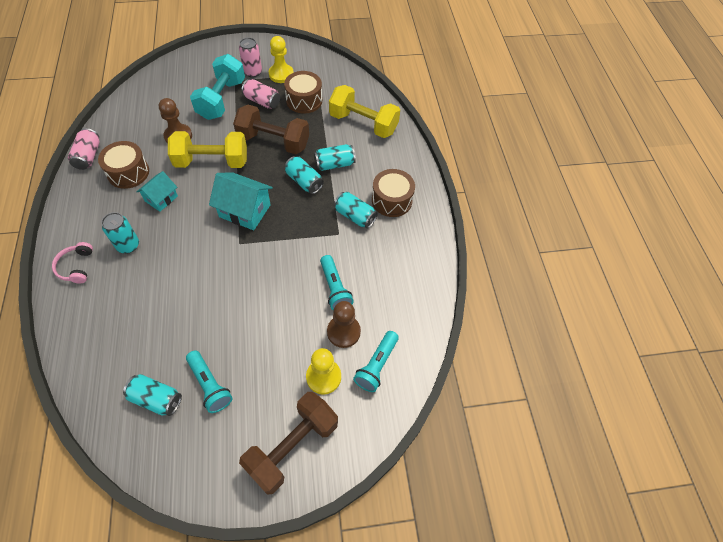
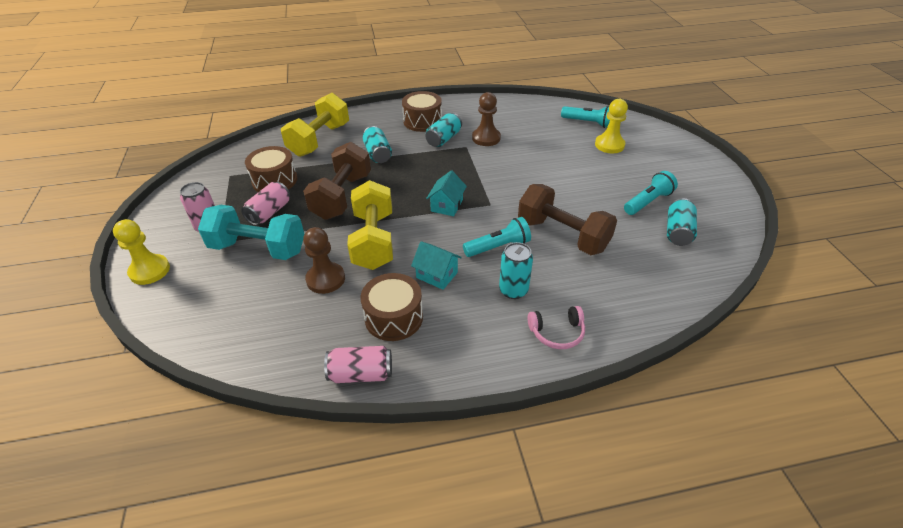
camera: 90 degrees left, 15 degrees down
turquoise house [209,172,273,230] -> turquoise house [426,170,467,216], size x0.62
brown dumbbell [239,392,338,495] -> brown dumbbell moved to [518,184,617,255]
yellow pawn [269,36,294,83] -> yellow pawn moved to [113,219,170,285]
turquoise can [285,156,324,194] -> none
turquoise flashlight [320,255,354,310] -> turquoise flashlight moved to [463,217,531,257]
brown pawn [327,301,361,348] -> brown pawn moved to [472,92,501,146]

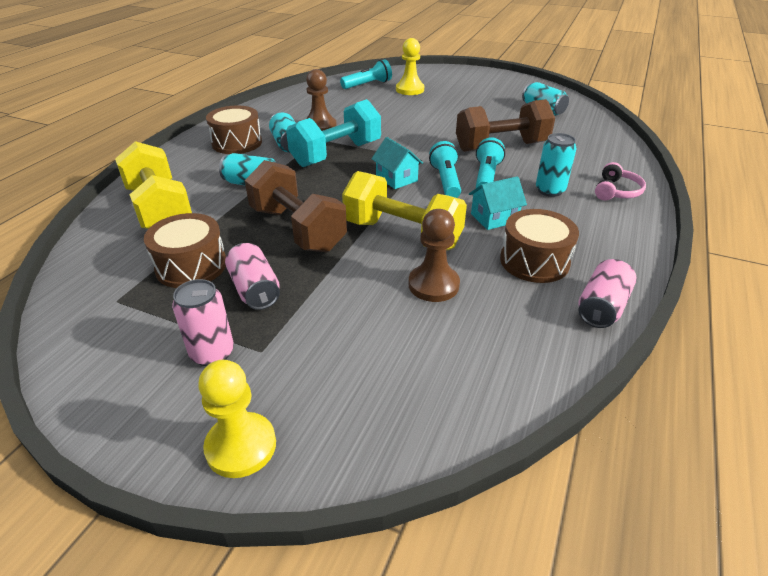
camera: 55 degrees left, 5 degrees down
turquoise dumbbell [198,205,304,260] -> turquoise dumbbell moved to [286,99,381,167]
turquoise flashlight [624,171,678,215] -> turquoise flashlight moved to [429,141,461,198]

